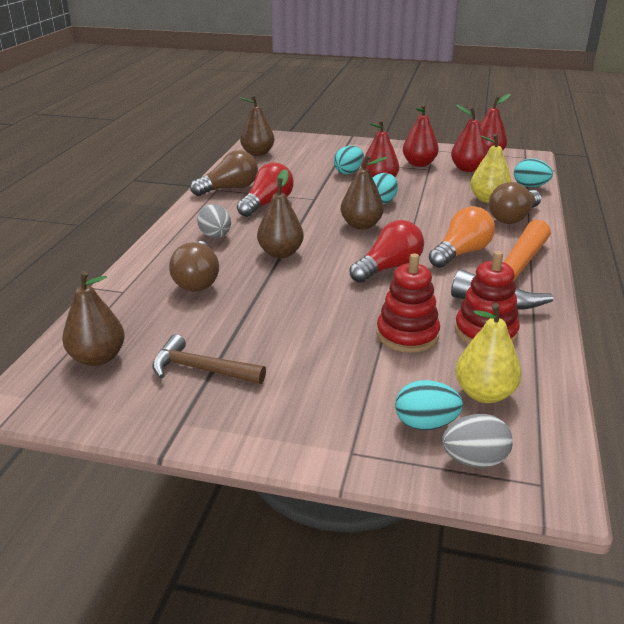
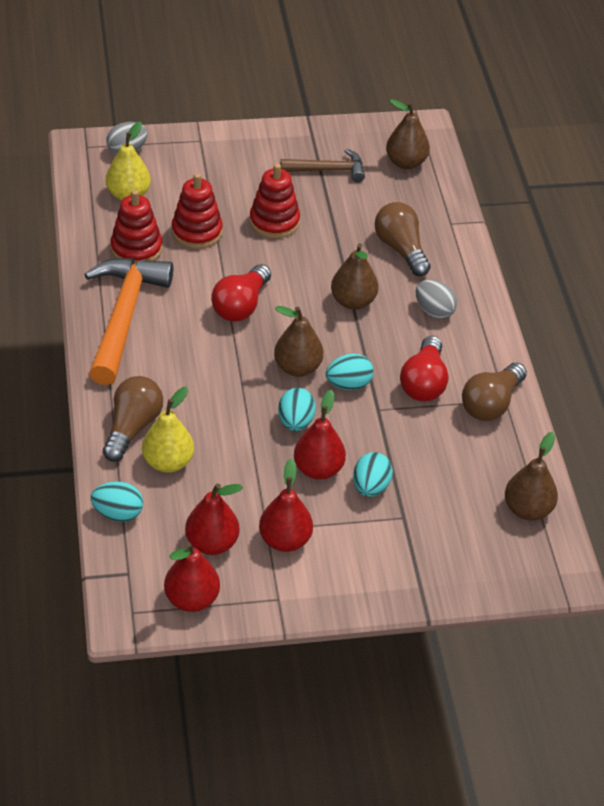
camera: 155 degrees right, 15 degrees up
turquoise egg [395,380,463,430] -> turquoise egg moved to [326,353,374,390]
orange light bulb [429,206,495,268] -> none
none -> red stacking toy [250,163,300,238]

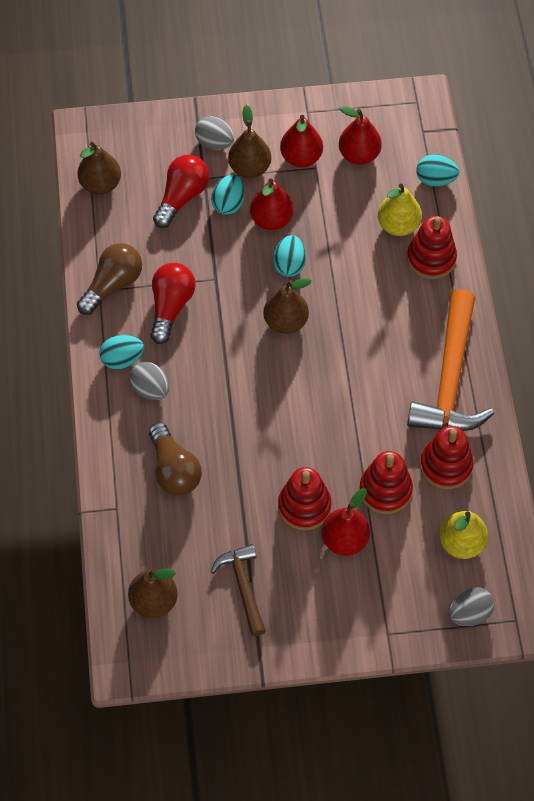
camera: 175 degrees left, 15 degrees up
brown light bulb [103,376,163,462] -> red stacking toy [407,216,457,279]
red pear [164,542,220,612] -> red pear moved to [321,488,370,556]
red light bulb [211,264,271,322] -> red light bulb moved to [153,155,209,228]
brown hammer [281,149,365,182] -> brown hammer turned 75 degrees clockwise [210,544,266,636]
turquoise egg [326,353,374,390] -> turquoise egg moved to [99,335,144,369]
brown pear [331,243,378,310] -> brown pear moved to [228,105,271,178]
none -> grey egg [195,116,234,150]

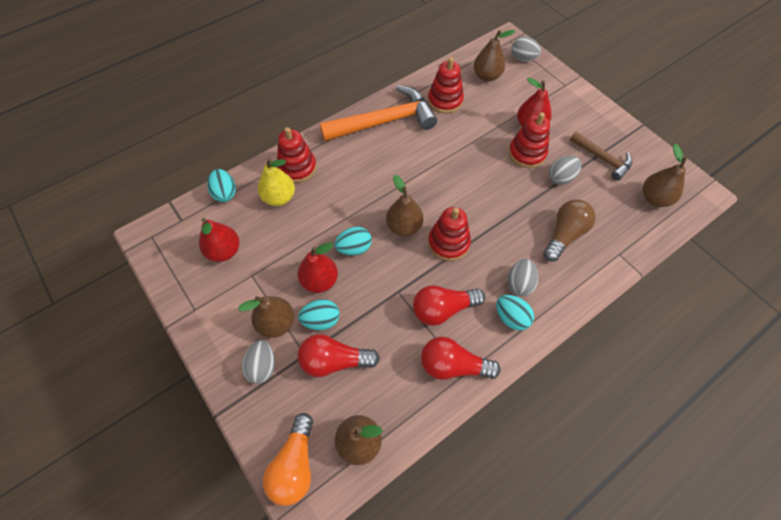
camera: 120 degrees left, 0 degrees up
brown light bulb [77,243,142,315] -> red light bulb [421,337,500,380]
brown hammer [210,544,266,636] -> brown hammer turned 90 degrees counterclockwise [570,132,632,181]
red pear [280,115,323,167] -> none
red stacking toy [359,451,413,514] -> red stacking toy moved to [428,207,471,261]
yellow pear [439,511,488,559] -> brown pear [474,30,515,82]
none -> orange light bulb [263,413,313,506]
none -> grey egg [549,156,581,185]

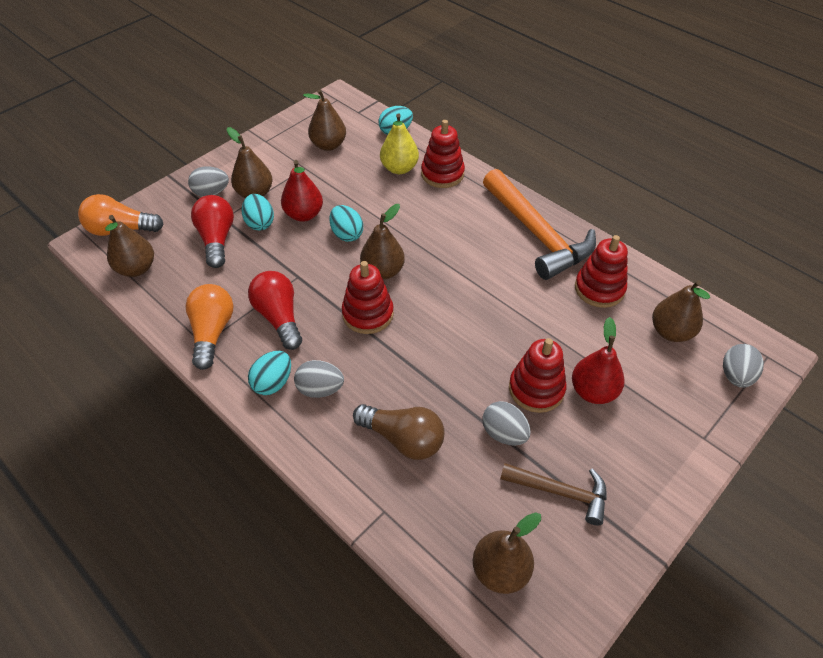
camera: 80 degrees right, 10 degrees down
red pear [199,218,239,262] -> brown pear [303,89,346,151]
red light bulb [421,337,500,380] -> orange light bulb [186,284,234,370]
brown hammer [570,132,632,181] -> brown hammer turned 105 degrees counterclockwise [500,463,607,526]

